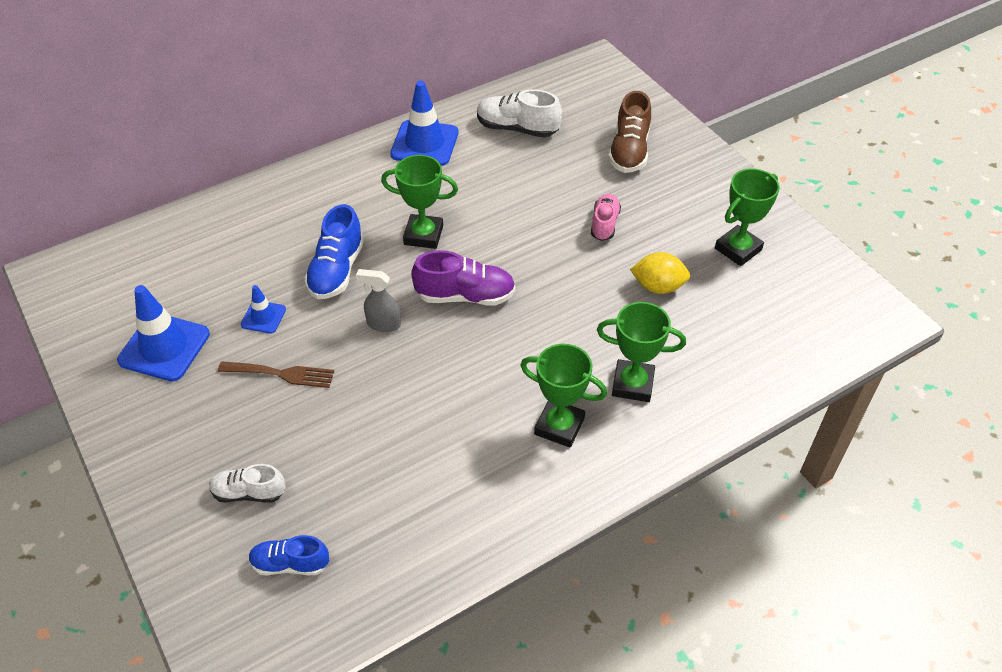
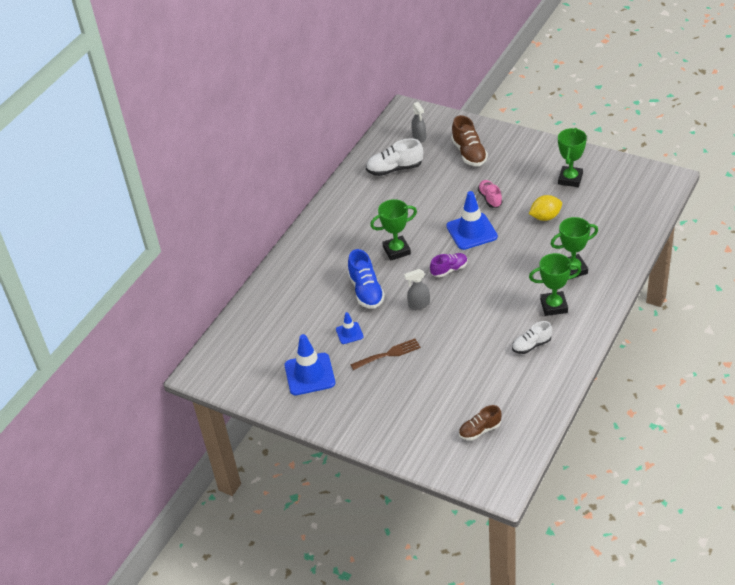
camera: 25 degrees left, 5 degrees down
white shoe [209,464,286,503] -> white shoe moved to [512,321,552,354]
blue shoe [249,535,329,576] -> brown shoe [459,405,502,440]
blue traffic cone [390,81,458,166] -> blue traffic cone moved to [446,191,498,250]
purple shoe [411,250,516,306] -> purple shoe [430,253,468,277], size x0.65
none -> grey spray bottle [411,102,426,142]

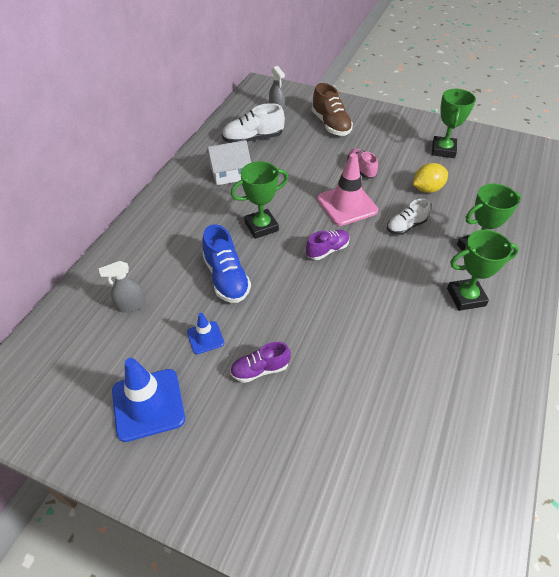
camera: 10 degrees left, 5 degrees up
brown fork [350,338,421,370] -> purple shoe [230,342,291,383]
grey spray bottle [404,269,430,310] -> grey spray bottle moved to [99,261,145,313]
blue traffic cone [446,191,498,250] -> pink traffic cone [317,153,378,226]
brown shoe [459,405,502,440] -> none
white shoe [512,321,552,354] -> white shoe moved to [387,199,431,235]
none -> white house [206,140,251,185]

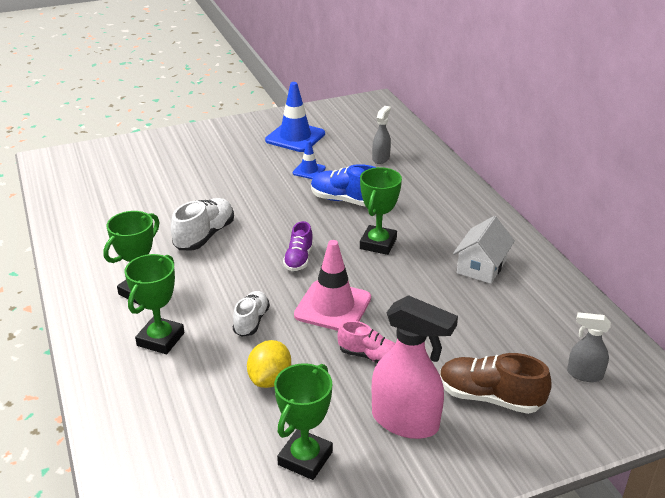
camera: 135 degrees right, 15 degrees down
white shoe [222,103,285,143] -> white shoe moved to [171,198,234,250]
purple shoe [230,342,291,383] -> none
green trophy [432,89,476,158] -> green trophy turned 60 degrees clockwise [274,363,333,480]
none -> pink spray bottle [372,295,458,439]

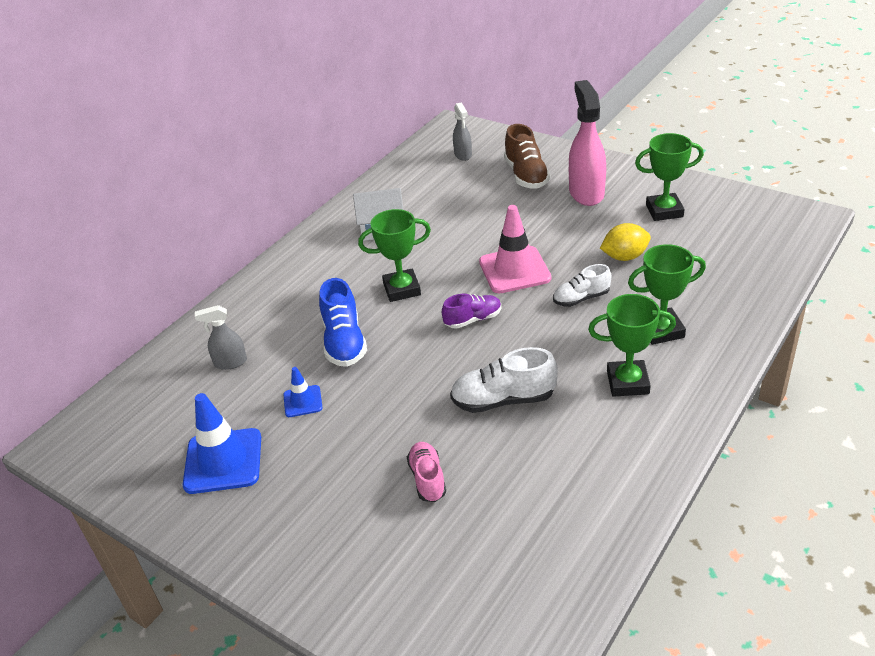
camera: 120 degrees left, 5 degrees up
pink shoe [337,321,395,363] -> pink shoe moved to [407,442,446,502]

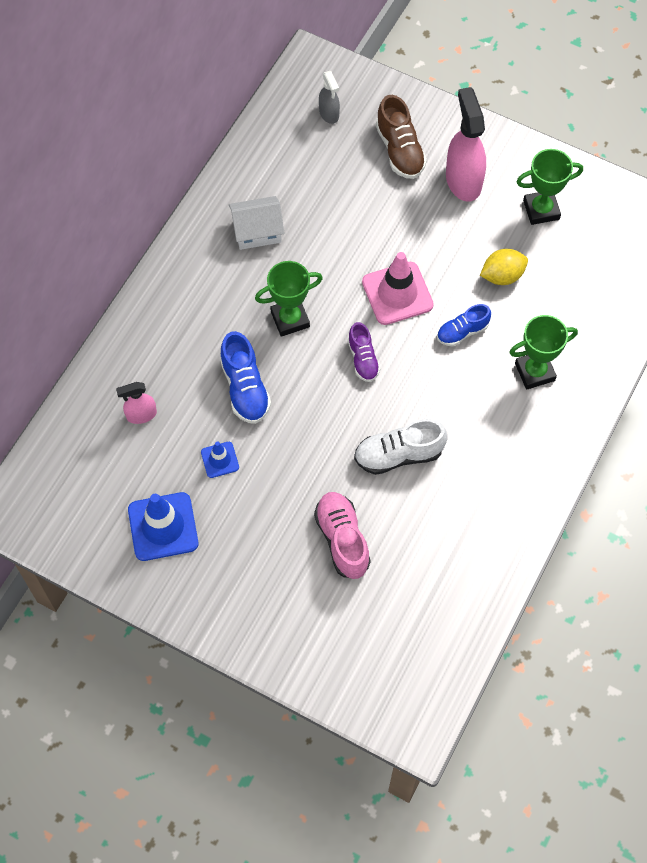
camera: 10 degrees left, 25 degrees up
grey spray bottle [195,305,247,370] -> pink spray bottle [116,382,157,424]
pink shoe [407,442,446,502] -> pink shoe [314,492,371,579], size x1.53
purple shoe [442,294,501,329] -> purple shoe turned 105 degrees clockwise [348,322,380,382]
white shoe [553,264,611,307] -> blue shoe [437,304,491,346]
green trophy [588,294,676,397] -> none

